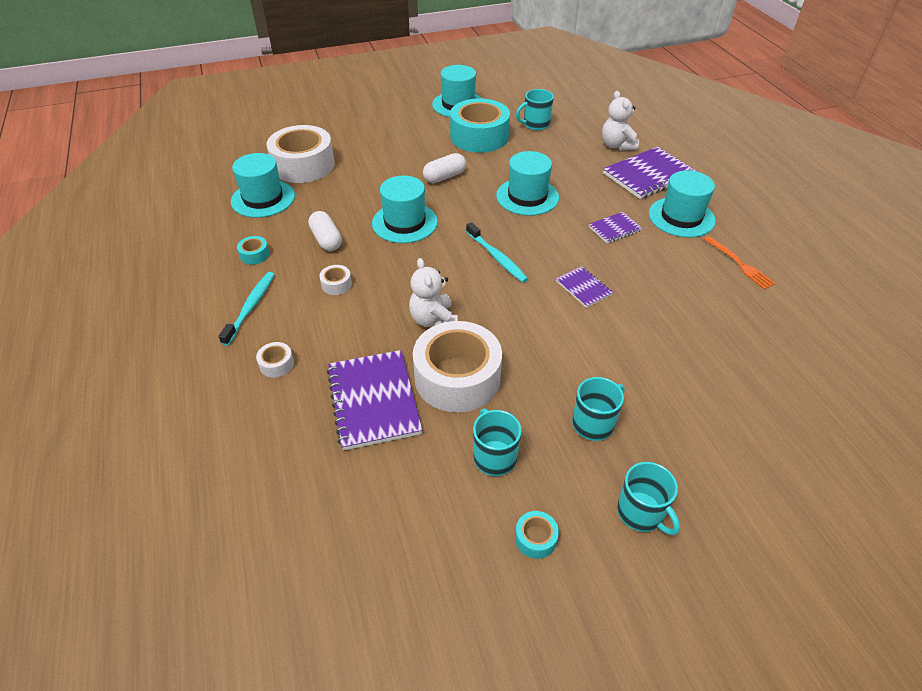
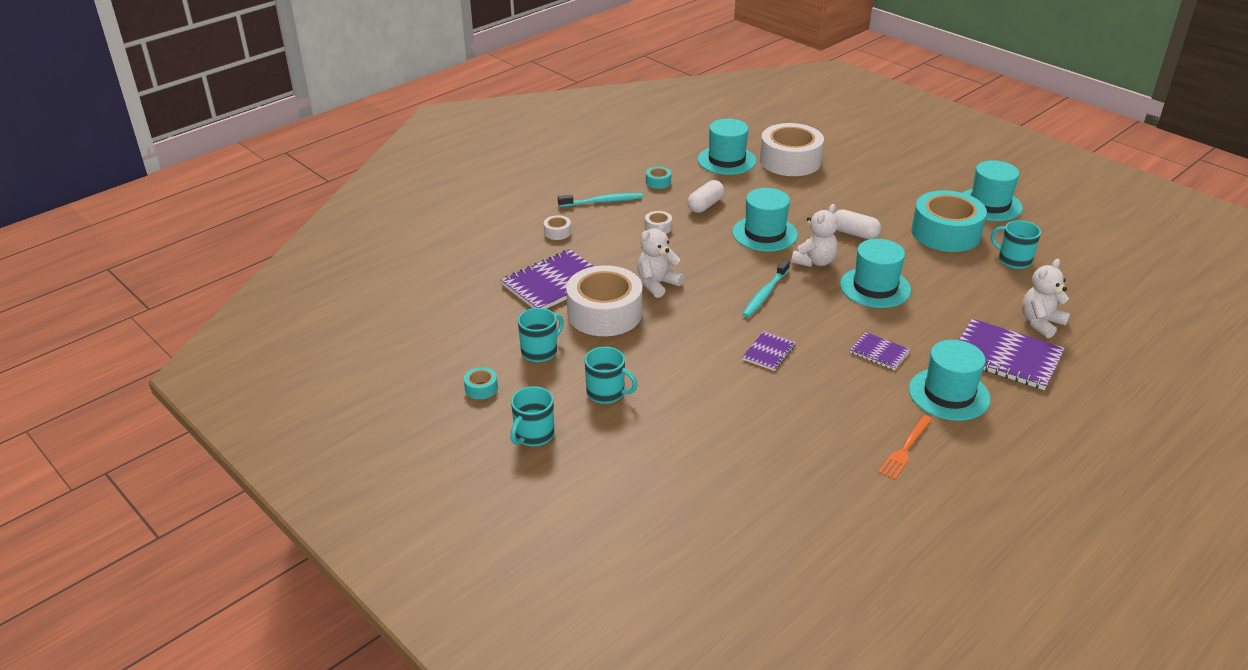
camera: 65 degrees right, 10 degrees down
none -> white teddy bear [791,204,838,267]

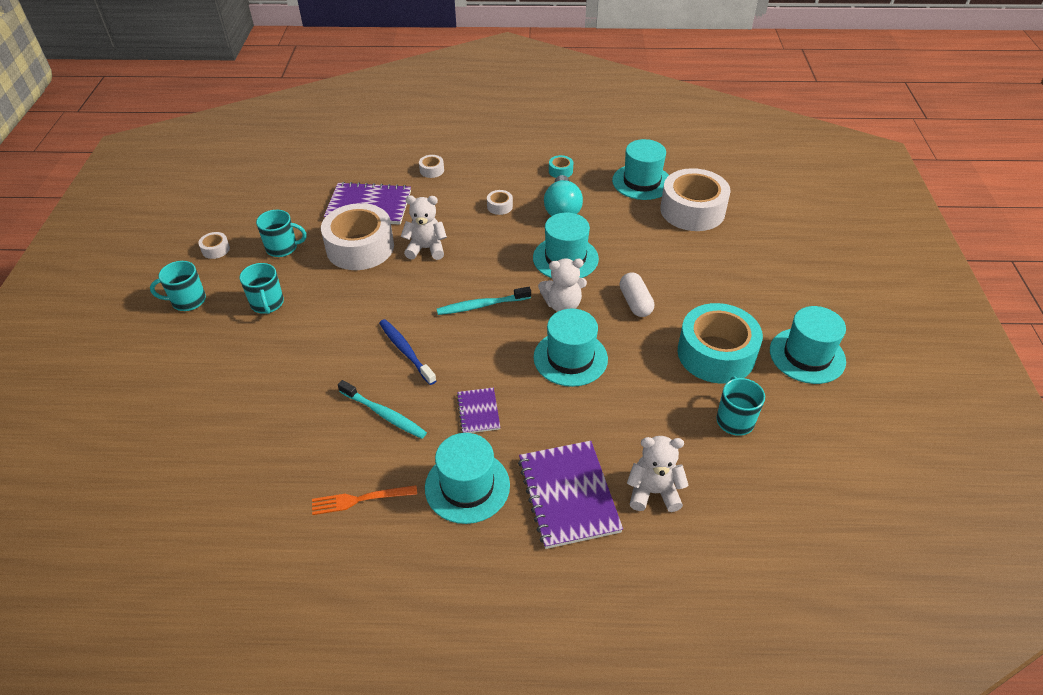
camera: 45 degrees right, 10 degrees up
turquoise tape [464,367,498,399] -> white tape [198,232,230,259]
turquoise toothbrush [558,193,643,207] -> turquoise toothbrush moved to [338,380,427,439]
white capsule [687,180,725,213] -> turquoise light bulb [544,175,583,216]
purple notebook [742,331,796,371] -> blue toothbrush [379,319,436,385]

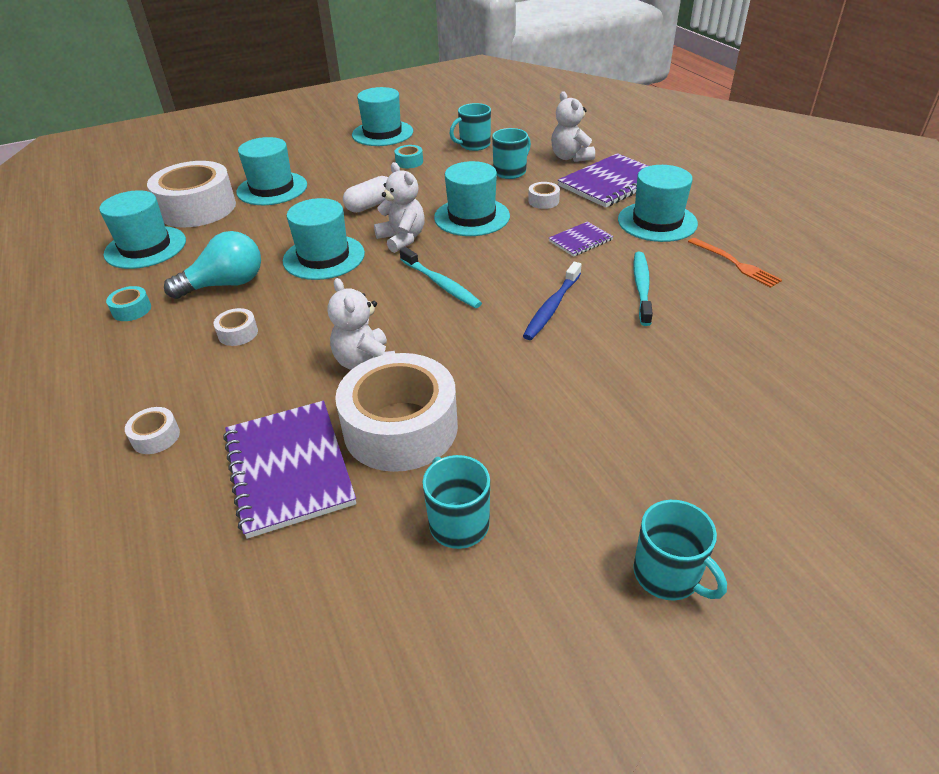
camera: 115 degrees left, 5 degrees down
white tape [198,232,230,259] -> white tape moved to [528,182,560,209]
turquoise mug [240,263,284,314] -> turquoise mug moved to [492,128,531,179]
turquoise tape [678,303,763,383] -> turquoise tape [395,145,423,168], size x0.40
none -> turquoise hat [236,137,307,205]

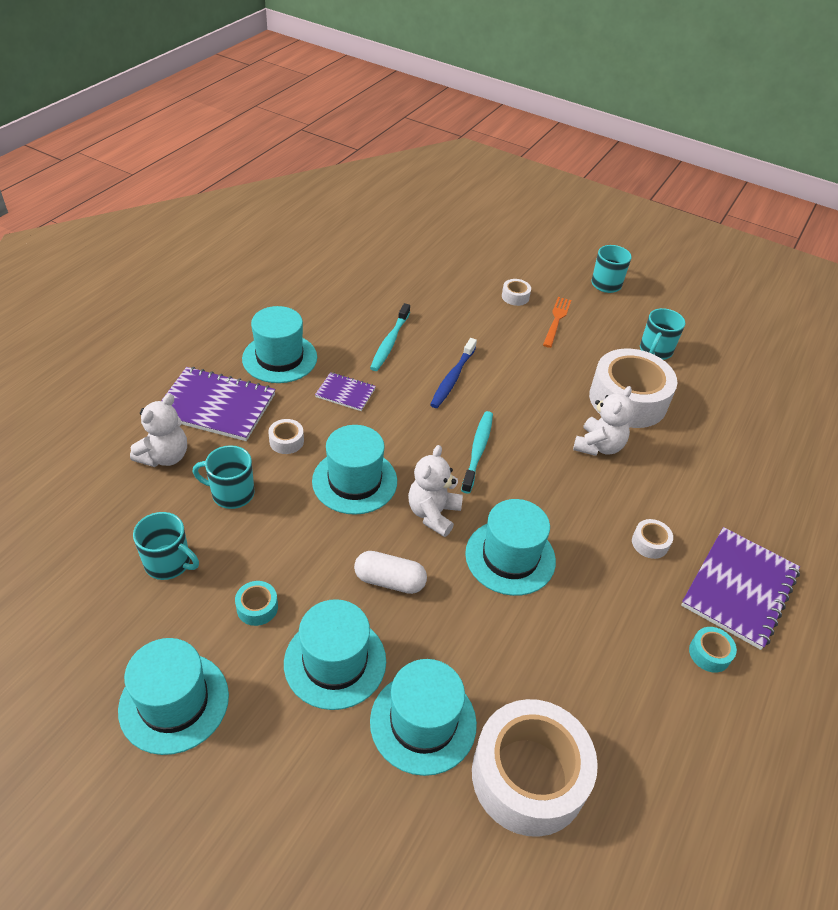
camera: 130 degrees left, 5 degrees up
turquoise hat [99,190,186,269] -> turquoise hat moved to [284,599,386,710]
white tape [125,407,180,454] -> white tape moved to [502,279,531,306]
turquoise light bulb [164,231,261,299] -> none
purple notebook [223,401,356,539] -> purple notebook moved to [681,527,800,650]
blue toothbrush [523,262,582,340] -> blue toothbrush turned 120 degrees clockwise [430,338,477,408]
turquoise toothbrush [633,252,653,326] -> turquoise toothbrush turned 45 degrees counterclockwise [370,303,410,371]
orange fork [688,238,782,288] -> orange fork moved to [543,297,571,348]

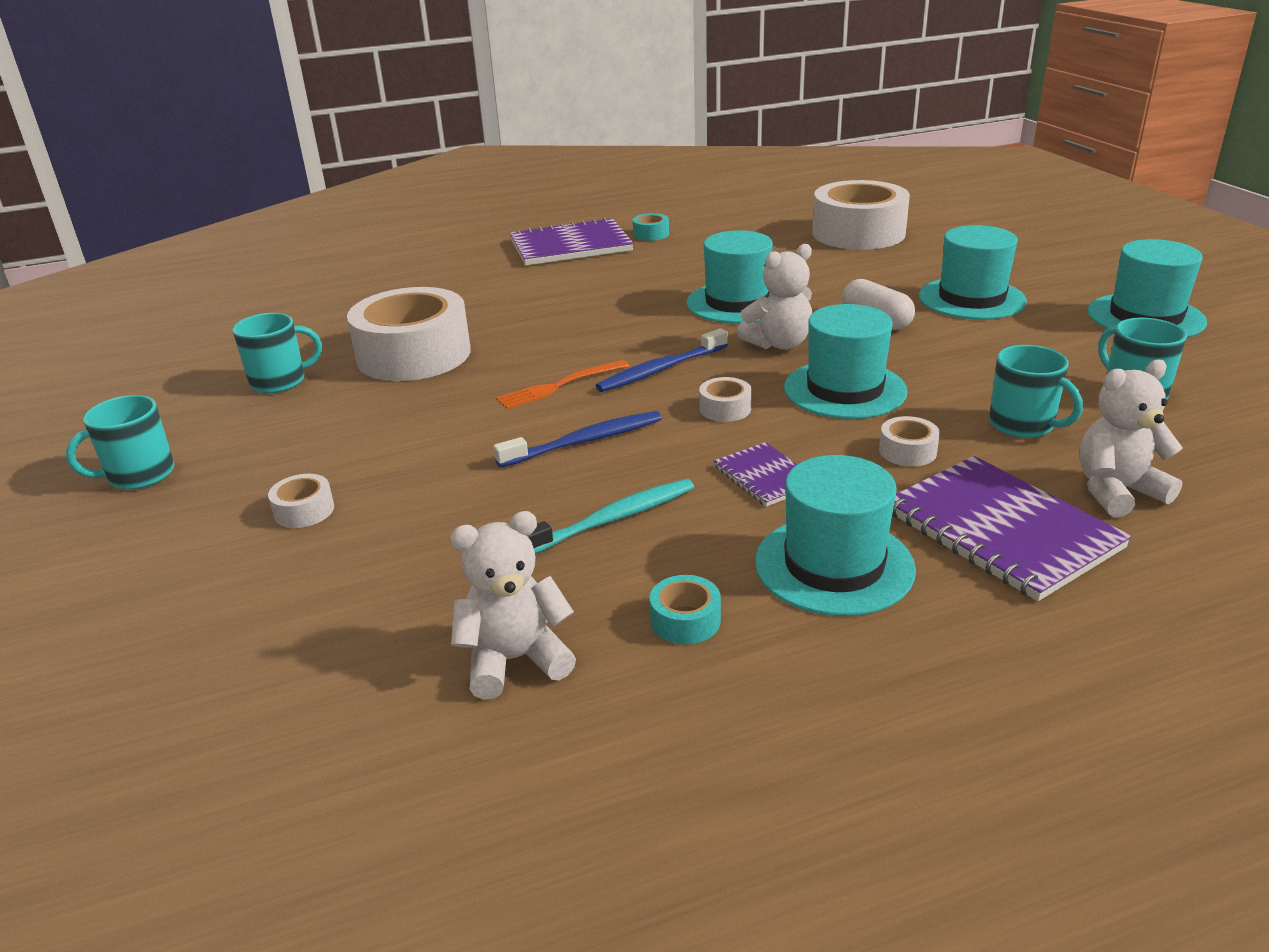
camera: 135 degrees left, 15 degrees down
turquoise tape [235,581,278,626] -> turquoise tape moved to [650,575,721,644]
turquoise hat [370,659,477,776] -> none
turquoise toothbrush [461,411,493,494] -> blue toothbrush [596,328,728,392]
orange fork [543,297,571,348] -> orange fork moved to [496,360,629,409]
white teddy bear [573,386,635,456] -> white teddy bear moved to [450,511,576,700]
white tape [632,519,673,559] -> white tape moved to [699,377,752,422]

